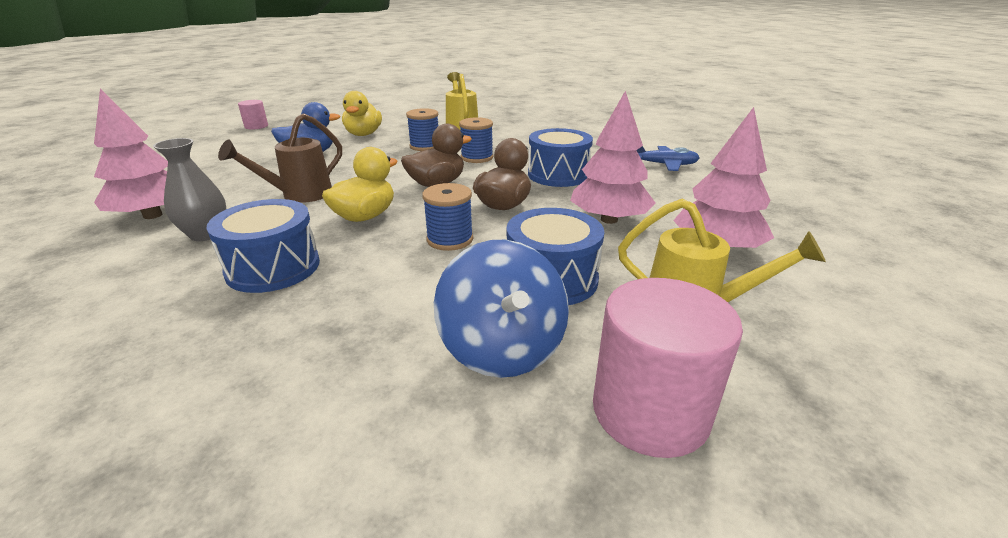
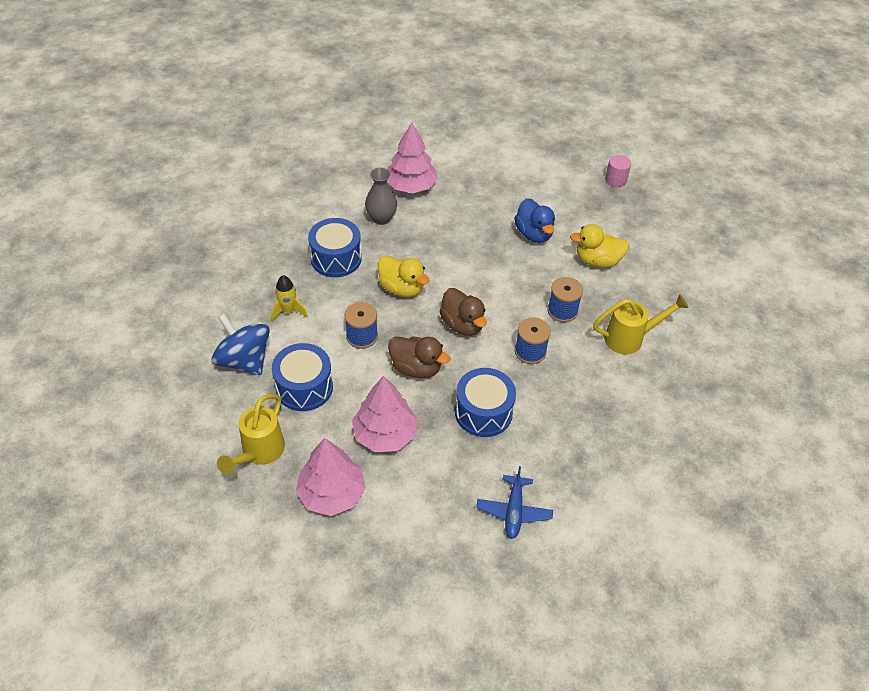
camera: 90 degrees right, 20 degrees up
brown watering can [218,113,342,203] -> none
blue spinning top [434,240,569,378] -> blue spinning top turned 60 degrees clockwise [211,314,270,375]
pink cylinder [593,278,743,458] -> none
none -> yellow rocket [271,275,308,322]

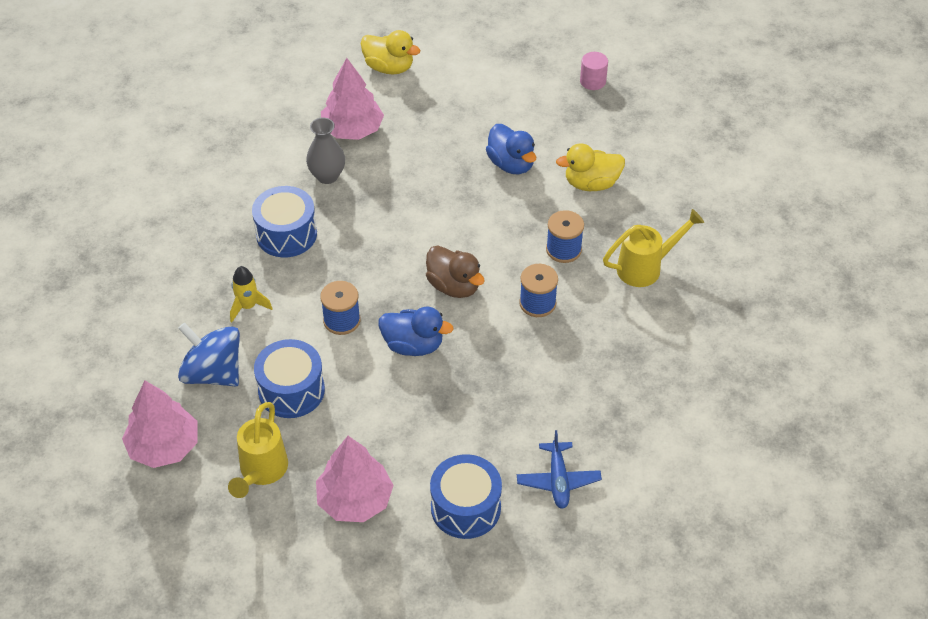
camera: 10 degrees left, 0 degrees up
pink tree [352,376,418,452] -> pink tree moved to [122,381,197,468]
yellow duck [378,255,430,297] -> yellow duck moved to [361,30,420,74]
brown duck [388,337,450,378] -> blue duck [378,306,454,356]
blue drum [455,368,516,437] -> blue drum moved to [430,454,502,539]

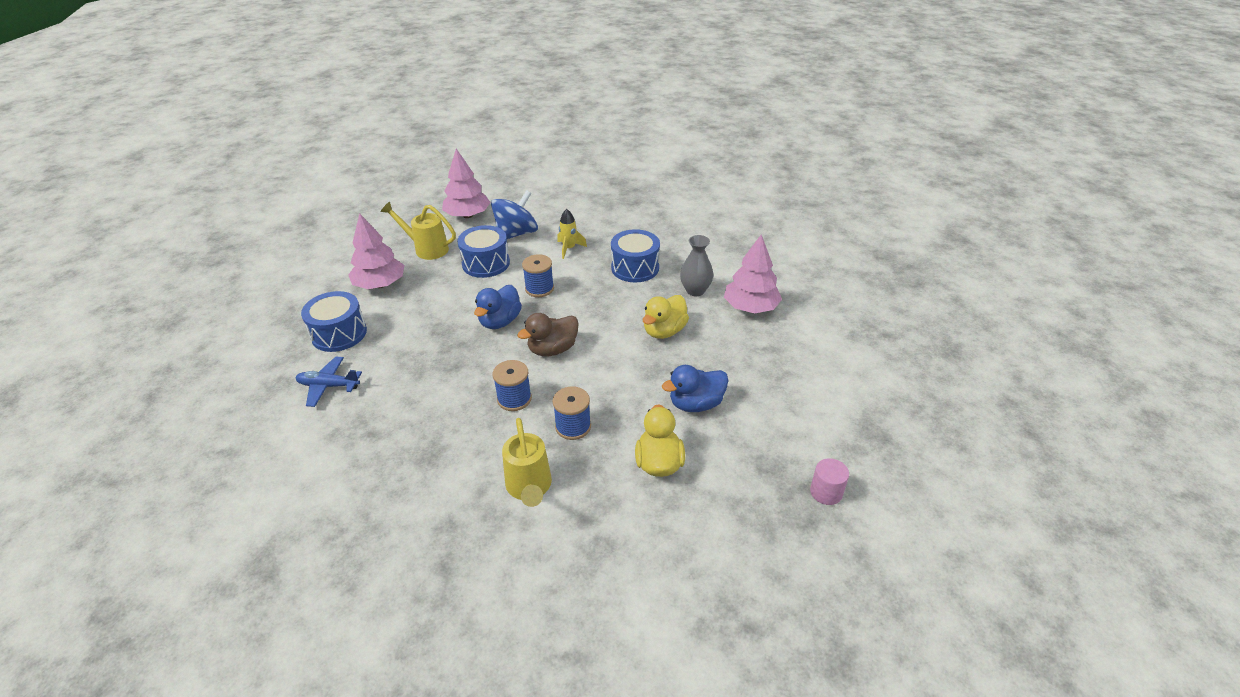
camera: 100 degrees right, 10 degrees down
yellow duck [361,30,420,74] -> yellow duck moved to [643,295,689,339]

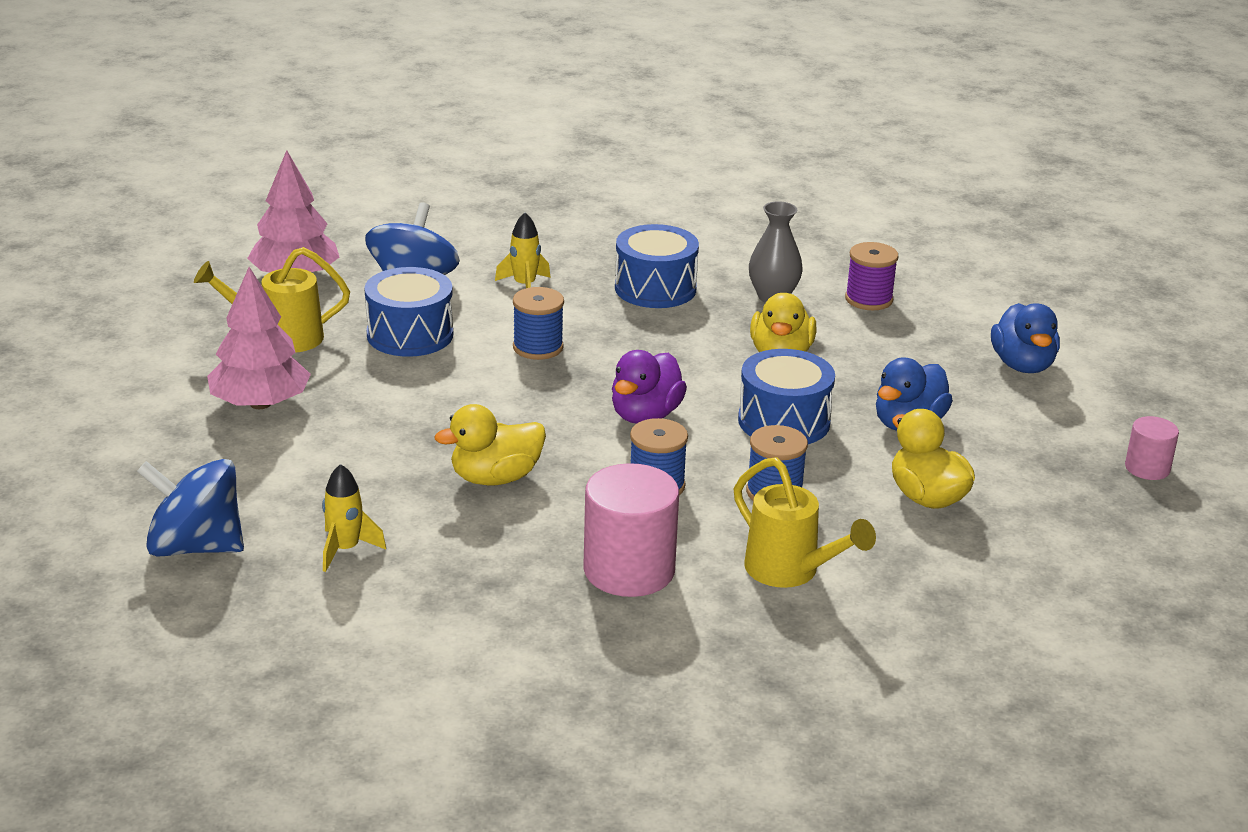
camera: 30 degrees left, 10 degrees down
blue plane [296,356,362,407] -> yellow rocket [322,464,386,572]
blue drum [301,291,367,352] -> blue drum moved to [738,349,835,444]
blue duck [474,285,522,329] -> blue duck moved to [991,303,1060,373]
brown duck [517,313,579,357] -> purple duck [612,350,687,424]
pink tree [724,234,782,314] -> purple spool [845,242,898,310]
none -> blue spinning top [137,459,244,557]
none -> yellow duck [435,404,546,485]
none -> pink cylinder [583,463,679,597]

